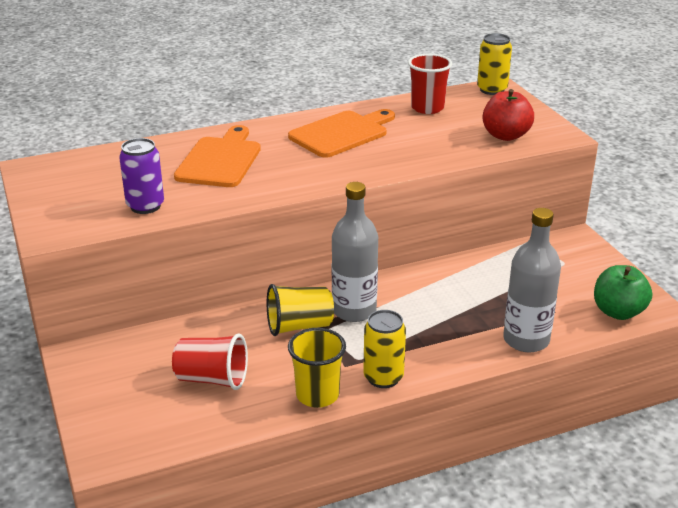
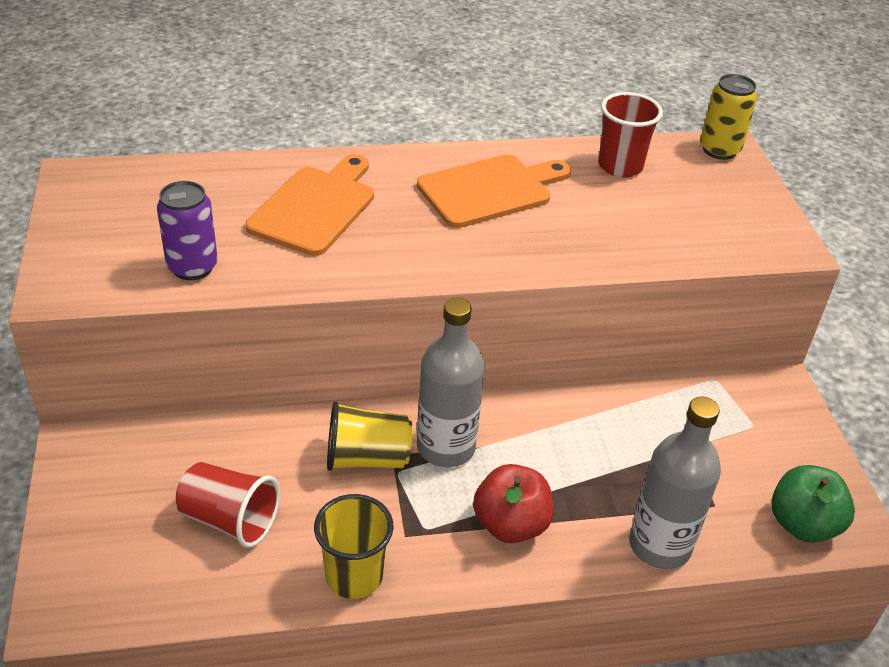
camera: 10 degrees right, 10 degrees up
yellow can [363,310,406,388] -> none
red apple [483,89,534,141] -> red apple moved to [473,464,554,543]

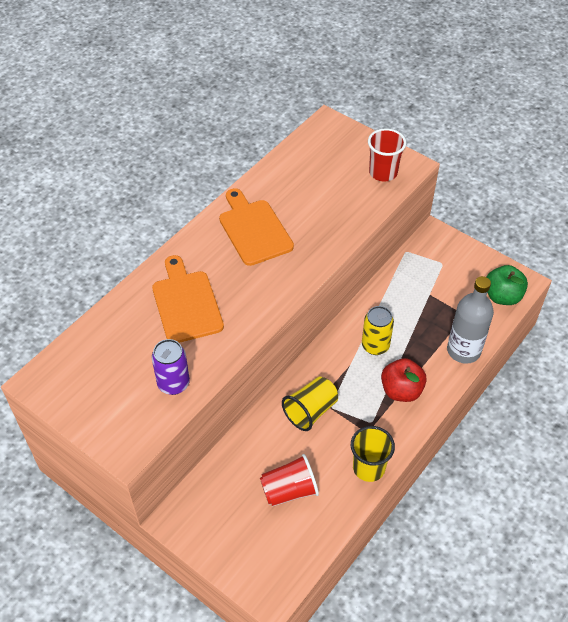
camera: 40 degrees left, 10 degrees up
orange cutting board [417,154,571,228] -> orange cutting board turned 45 degrees counterclockwise [219,188,294,266]
grey bottle [417,298,485,467] -> none
red cup [598,92,663,177] -> red cup moved to [368,128,406,182]
yellow can [700,74,757,160] -> yellow can moved to [362,306,394,355]

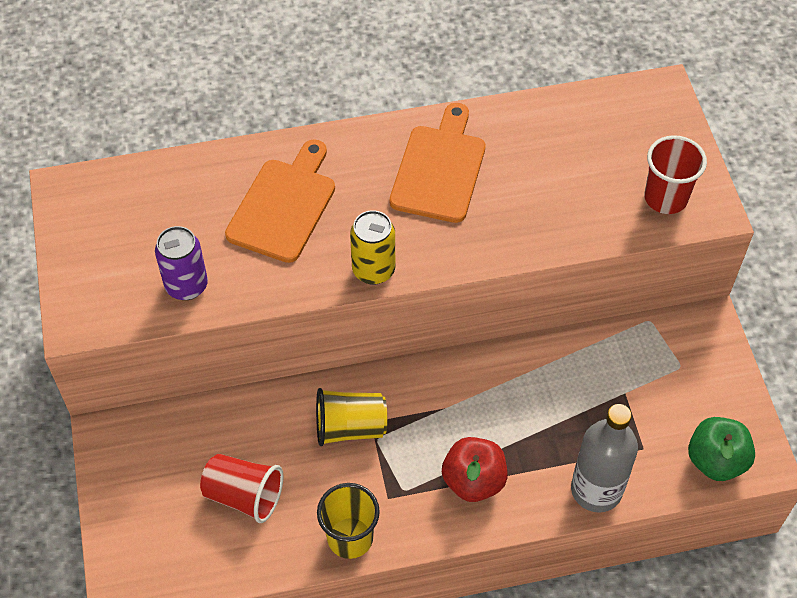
camera: 40 degrees right, 5 degrees up
yellow can [362,306,394,355] -> yellow can moved to [350,210,395,285]

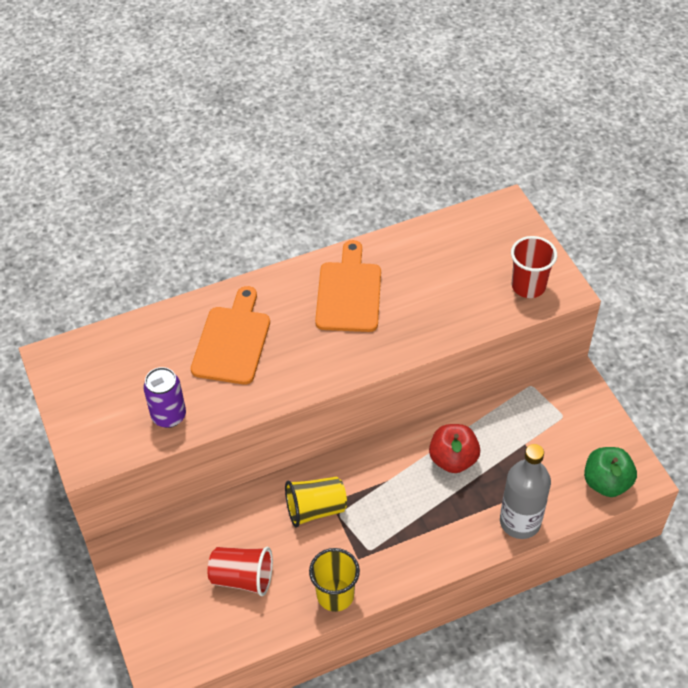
camera: 10 degrees left, 5 degrees down
yellow can [350,210,395,285] -> none
red apple [442,437,507,502] -> red apple moved to [429,424,480,473]

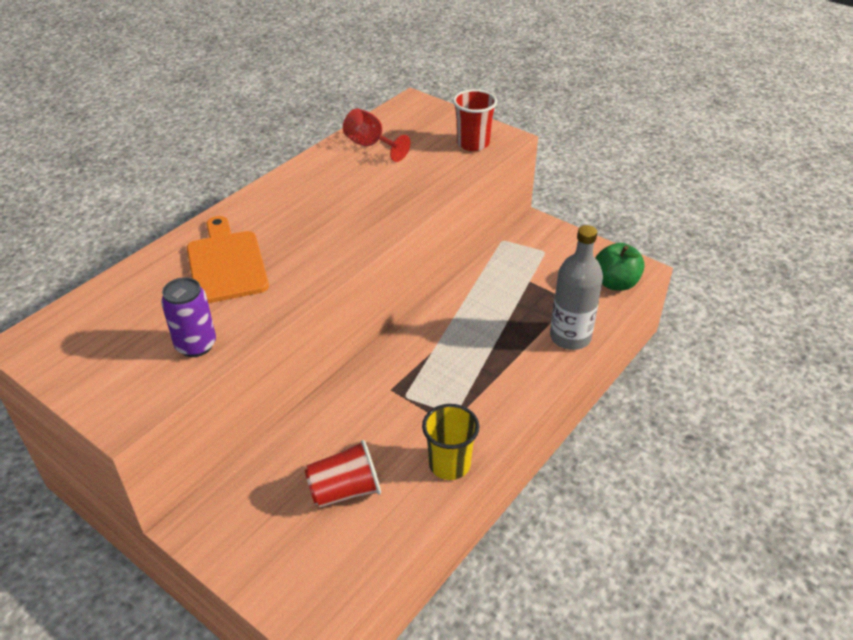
camera: 30 degrees left, 10 degrees down
yellow cup [285,476,347,527] -> none
orange cutting board [315,240,381,332] -> none
red apple [429,424,480,473] -> none
none -> red goblet [343,109,411,162]

